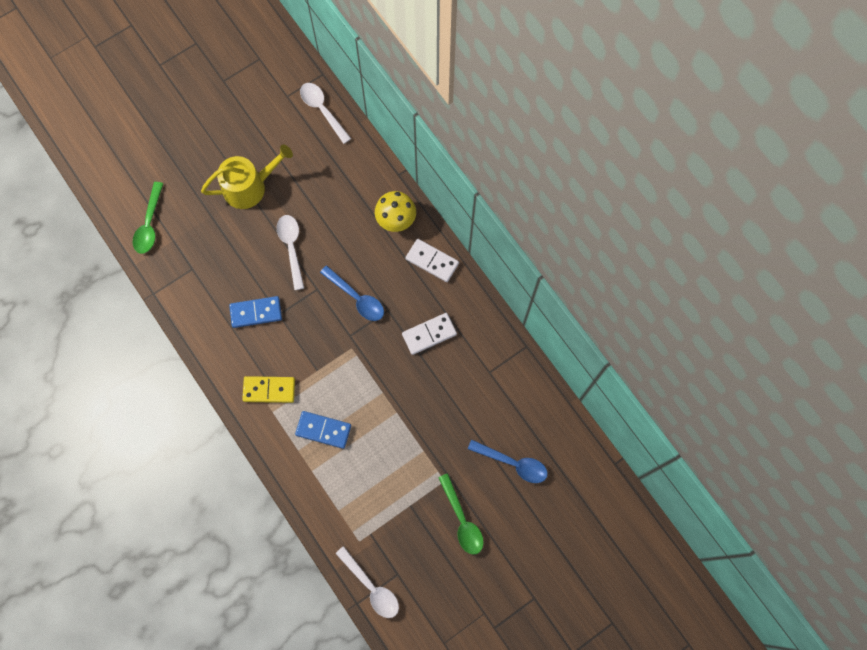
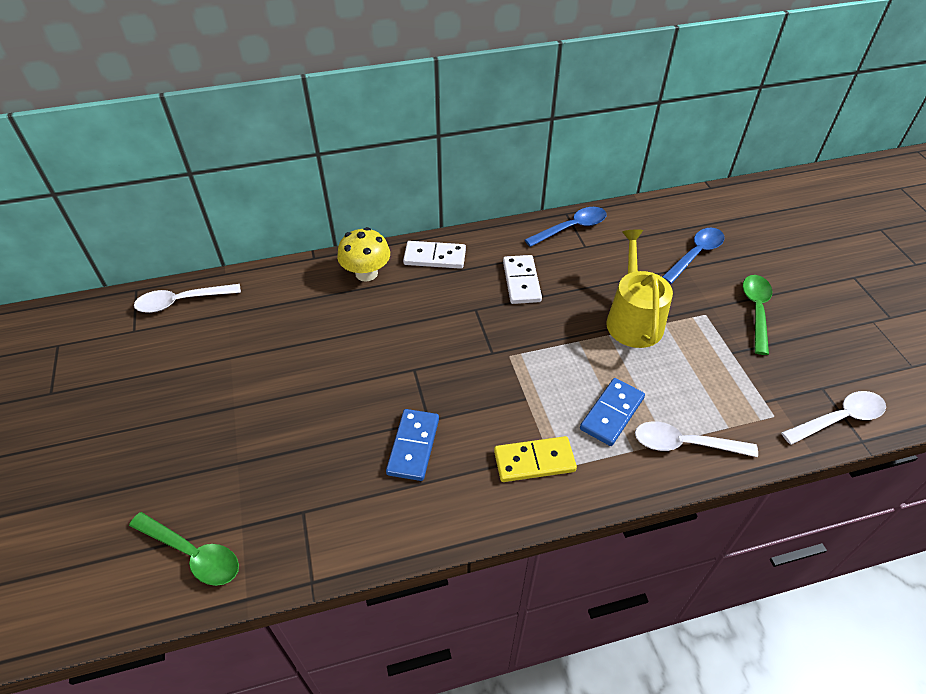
camera: 70 degrees left, 25 degrees down
yellow watering can [201,145,293,209] -> yellow watering can moved to [606,229,673,348]
yellow domino [242,376,295,403] -> yellow domino turned 60 degrees clockwise [494,436,577,482]
white spoon [277,215,304,290] -> white spoon moved to [635,421,758,457]
blue spoon [320,265,384,321] -> blue spoon moved to [525,207,607,247]
white domino [405,239,459,282] -> white domino turned 45 degrees clockwise [403,241,466,269]
green spoon [438,473,484,555] -> green spoon turned 75 degrees counterclockwise [743,275,772,355]

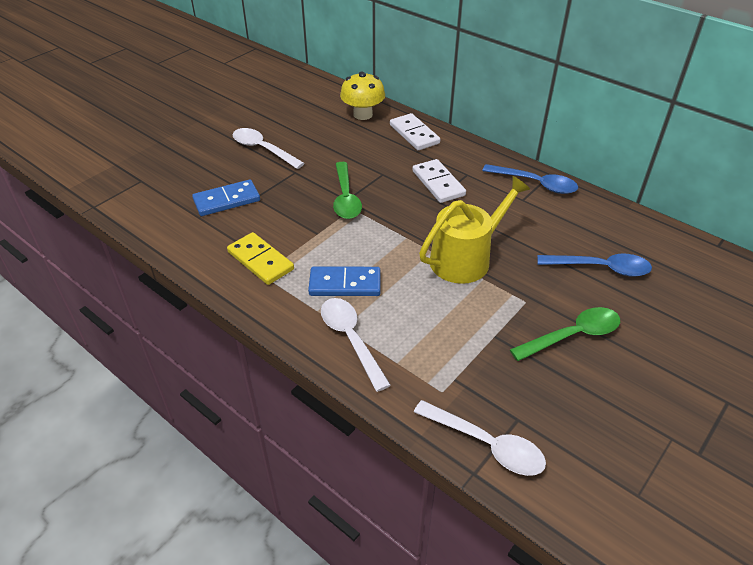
camera: 55 degrees right, 5 degrees down
green spoon [129,512,239,586] -> green spoon moved to [333,162,362,219]
white spoon [134,284,241,313] -> white spoon moved to [233,128,305,169]
white domino [503,255,542,304] -> white domino turned 75 degrees counterclockwise [412,159,466,203]

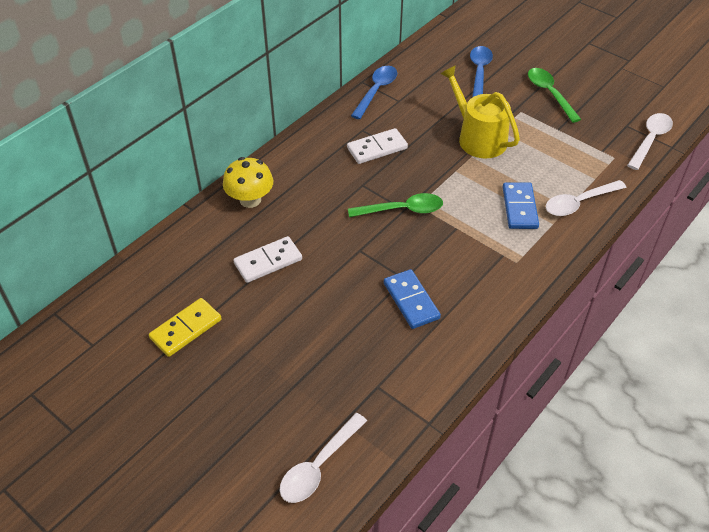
camera: 90 degrees left, 5 degrees up
yellow domino [227,232,294,285] -> yellow domino moved to [149,298,222,357]
white spoon [233,128,305,169] -> white spoon moved to [280,413,367,503]
white domino [390,113,440,150] -> white domino moved to [233,236,302,283]

